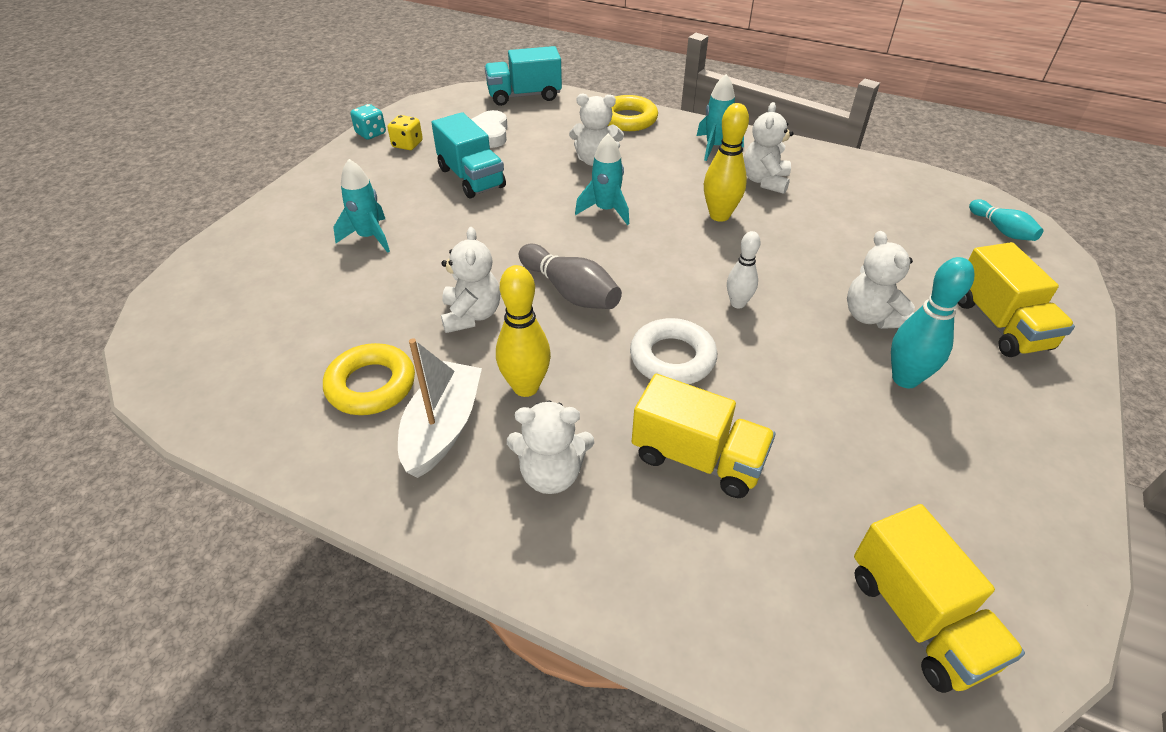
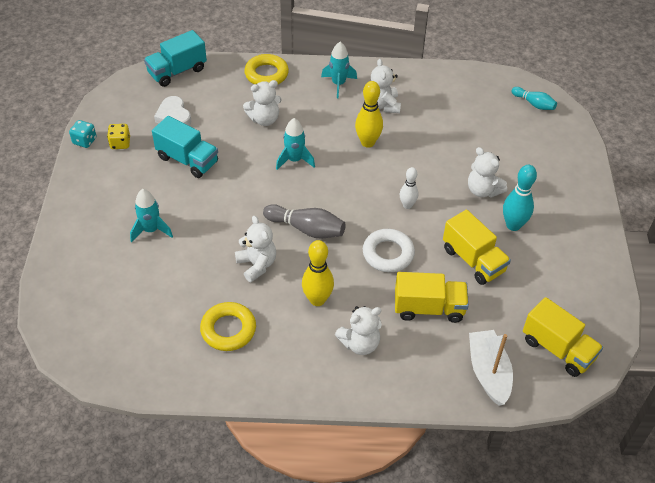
camera: 25 degrees left, 5 degrees up
white boat [398,338,482,478] -> white boat moved to [469,330,513,406]
yellow truck [958,242,1075,357] -> yellow truck moved to [443,210,511,285]

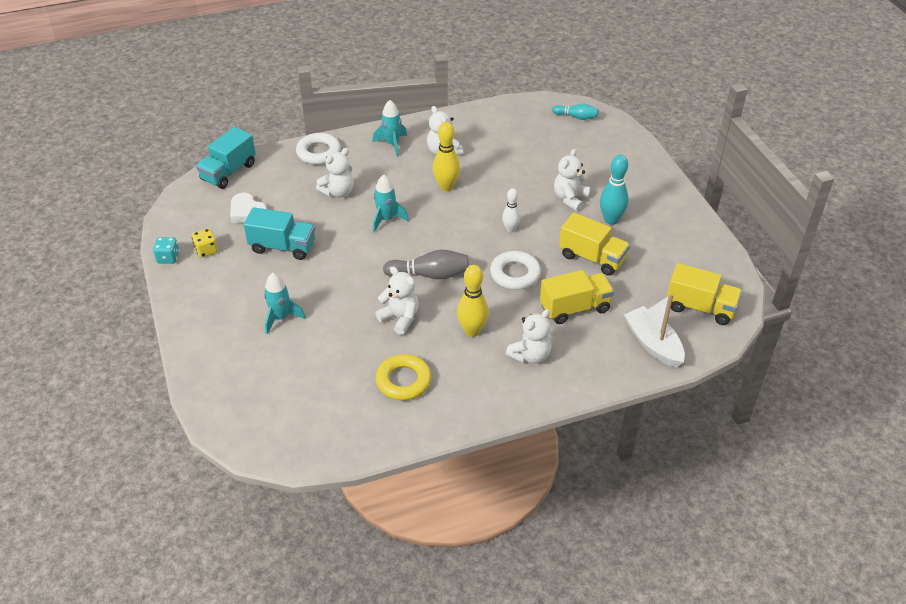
camera: 20 degrees left, 5 degrees down
yellow ring [244,54,289,84] -> white ring [296,133,341,165]
white teddy bear [468,147,507,198] -> white teddy bear turned 90 degrees clockwise [554,149,590,211]

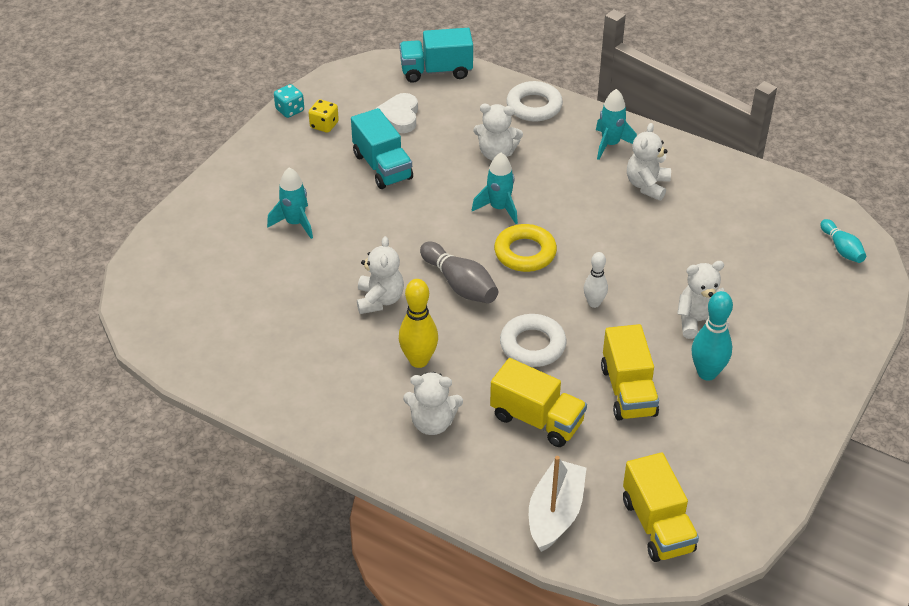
camera: 50 degrees right, 0 degrees up
yellow ring [376,354,432,400] -> yellow ring moved to [494,224,557,272]
yellow bowling pin [433,122,460,191] -> none

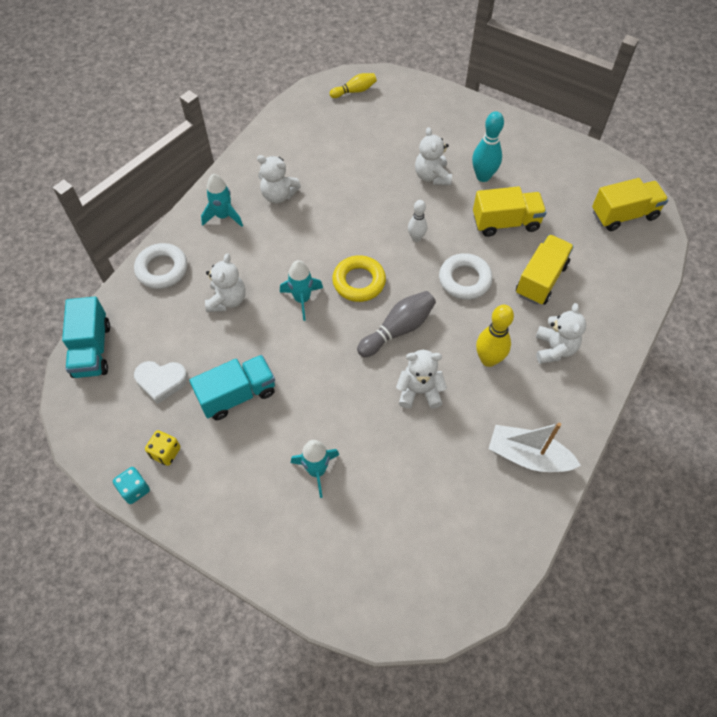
camera: 90 degrees left, 15 degrees up
white boat [529,456,586,552] -> white boat moved to [489,422,581,472]
turquoise bowling pin [820,219,866,263] -> yellow bowling pin [330,73,377,98]

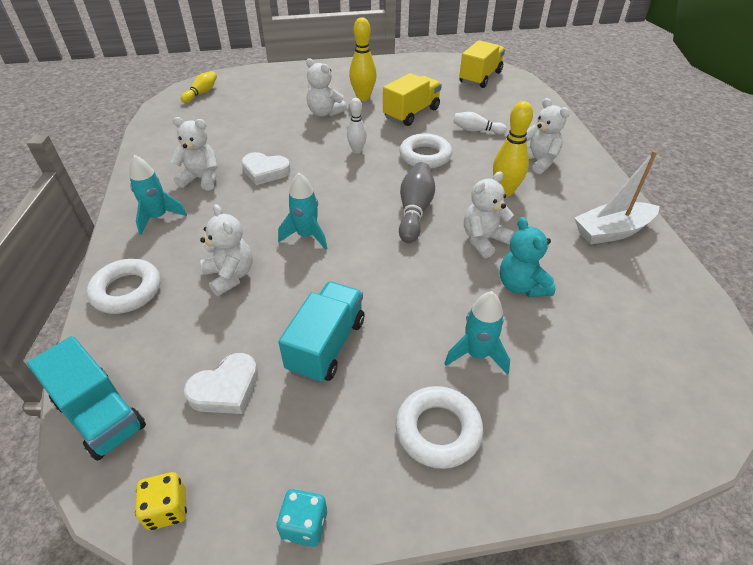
camera: 40 degrees left, 15 degrees down
yellow dice [145,430,180,466] -> yellow dice moved to [135,472,187,530]
white teddy bear [257,155,301,204] -> white teddy bear turned 150 degrees counterclockwise [170,117,218,191]
yellow ring [332,255,386,302] -> none
turquoise bowling pin [472,111,504,182] -> yellow bowling pin [349,17,377,101]
yellow truck [516,234,574,305] -> white bowling pin [453,112,507,134]
none -> white heart [242,152,291,185]
none -> white ring [395,386,483,469]
none -> turquoise teddy bear [500,217,555,297]

